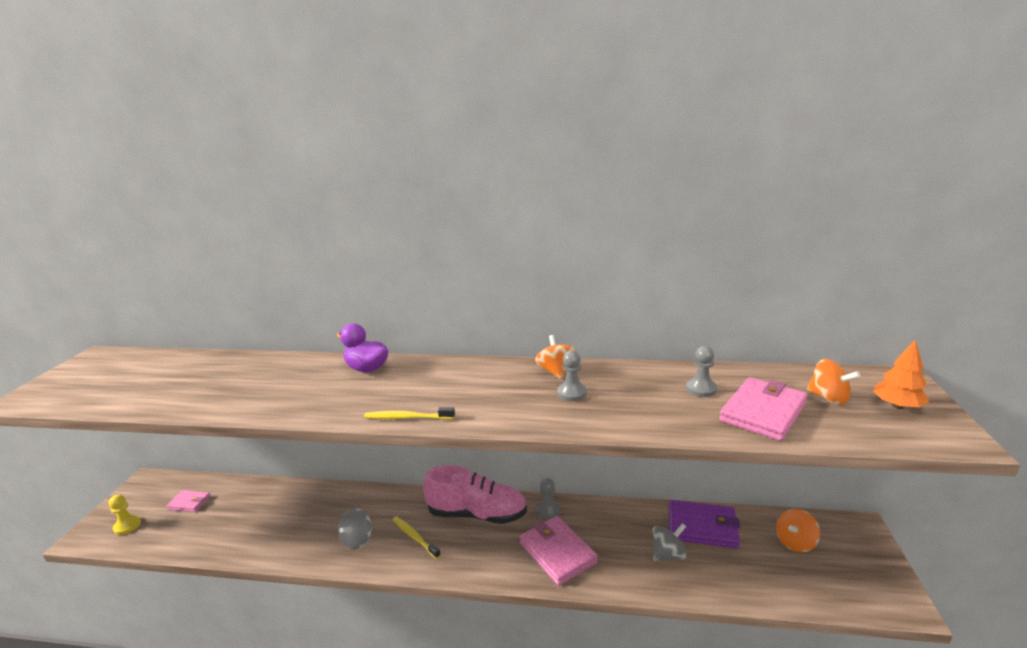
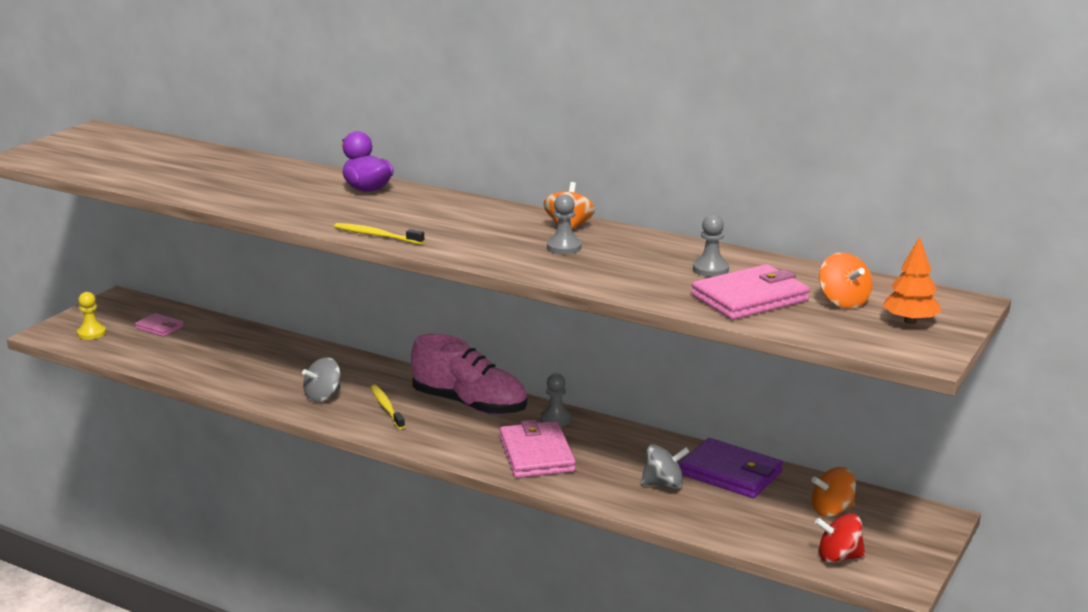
camera: 20 degrees right, 0 degrees up
none -> red spinning top [815,513,865,563]

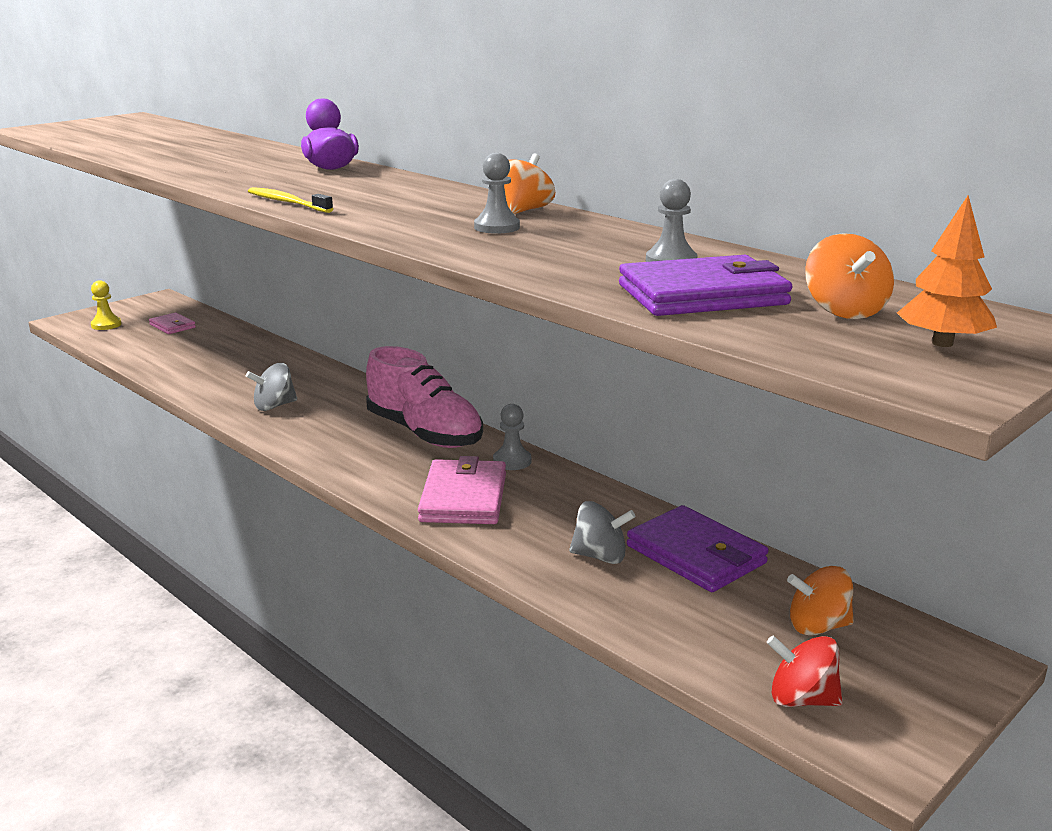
camera: 15 degrees right, 0 degrees up
yellow toothbrush [370,385,405,429] -> none
pink wallet [691,264,810,320] -> purple wallet [619,255,793,316]

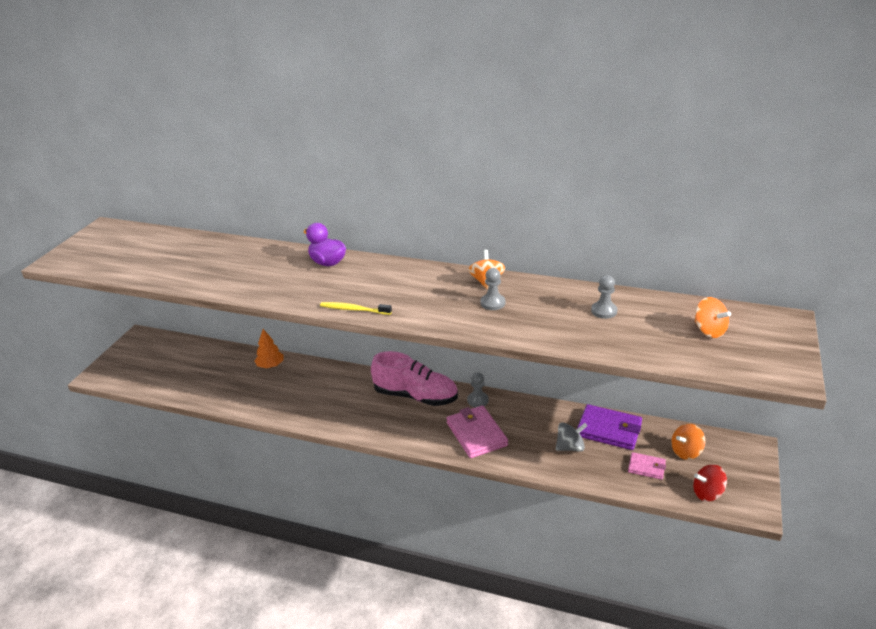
camera: 25 degrees left, 10 degrees up
yellow pawn [91,280,121,330] -> none
pink wallet [149,313,196,334] -> pink wallet moved to [628,452,666,480]
grey spinning top [246,363,297,411] -> none
purple wallet [619,255,793,316] -> none
orange tree [897,196,997,347] -> orange tree moved to [255,329,283,368]

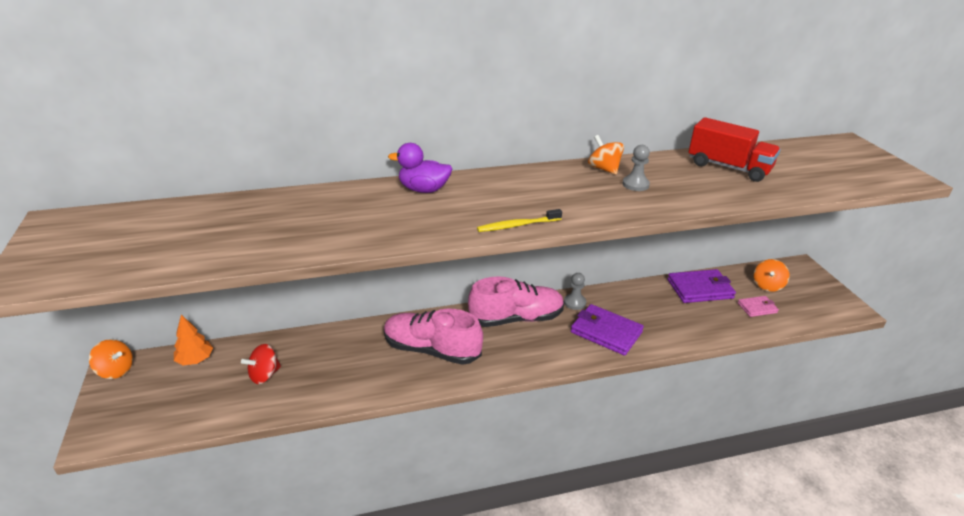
camera: 35 degrees left, 0 degrees up
orange tree [255,329,283,368] -> orange tree moved to [174,315,213,365]
pink wallet [447,405,508,458] -> purple wallet [571,304,644,356]
grey spinning top [556,422,587,452] -> none
grey pawn [591,275,617,319] -> red truck [688,117,781,182]
red spinning top [693,464,727,502] -> red spinning top moved to [241,344,281,384]
orange spinning top [695,297,731,338] -> orange spinning top moved to [89,339,133,379]
none -> pink shoe [384,309,483,365]

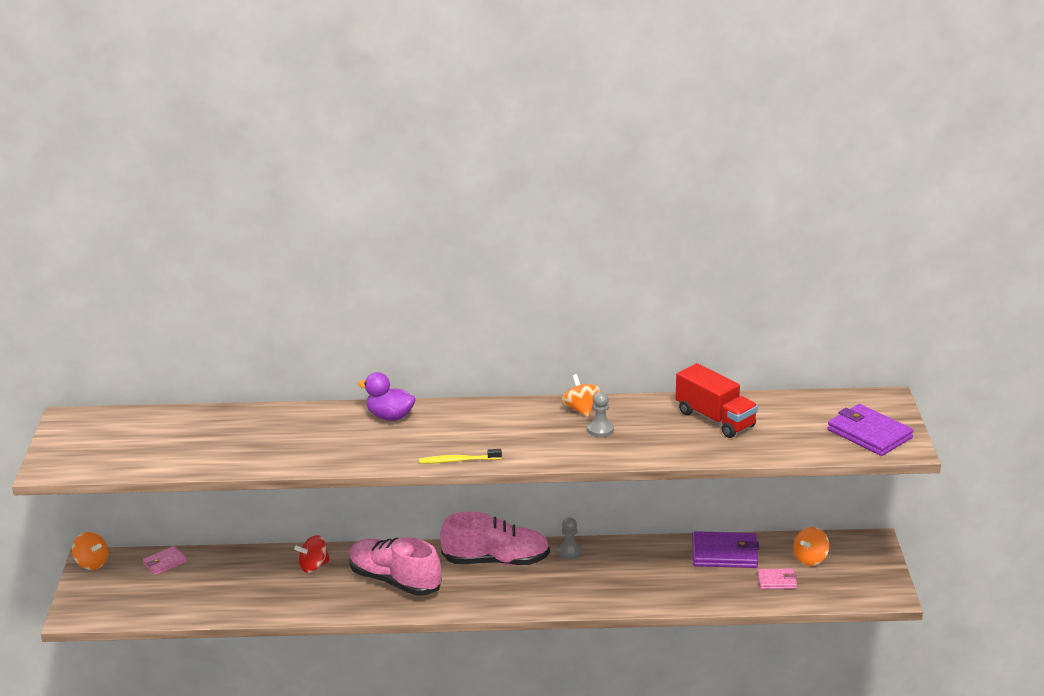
camera: 15 degrees right, 5 degrees down
orange tree [174,315,213,365] -> pink wallet [143,546,187,575]
red spinning top [241,344,281,384] -> red spinning top moved to [294,535,330,573]
purple wallet [571,304,644,356] -> purple wallet moved to [828,404,914,456]

